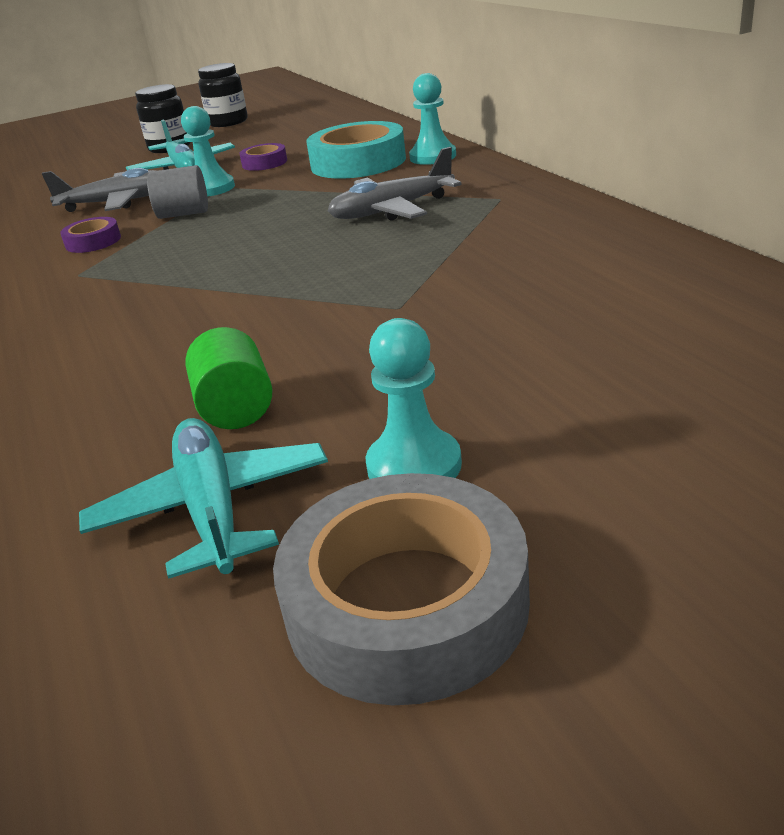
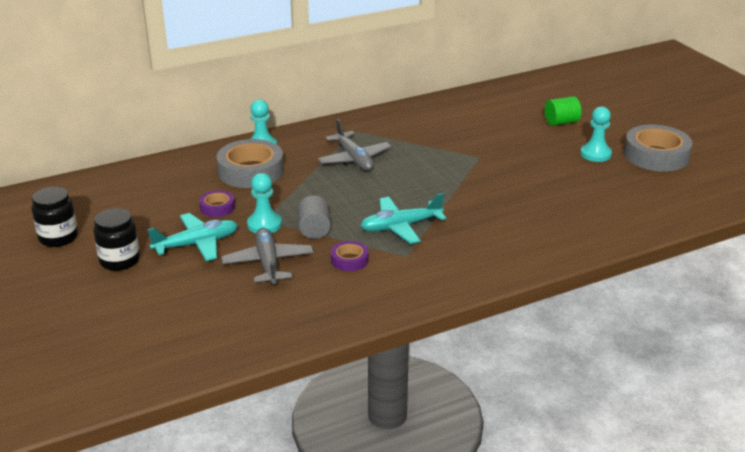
camera: 95 degrees left, 0 degrees up
turquoise plane [79,418,328,579] -> turquoise plane moved to [360,193,446,244]
green cylinder [185,327,272,429] -> green cylinder moved to [545,96,581,126]
turquoise tape [306,121,406,178] -> grey tape [216,139,284,188]

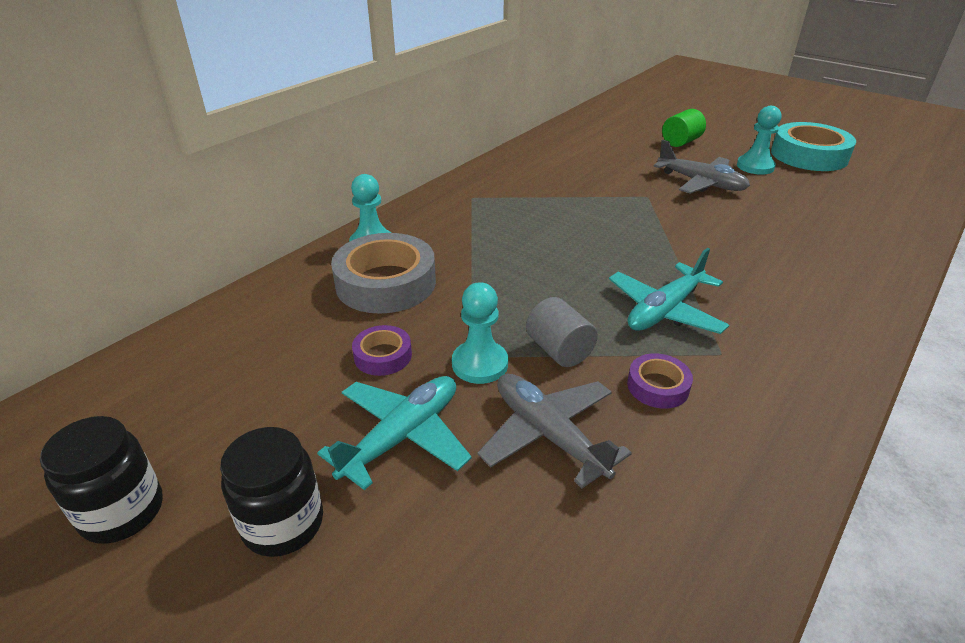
camera: 25 degrees left, 5 degrees up
grey plane [317,119,392,171] -> grey plane moved to [653,139,750,194]
grey tape [624,125,693,172] -> turquoise tape [771,122,856,171]

